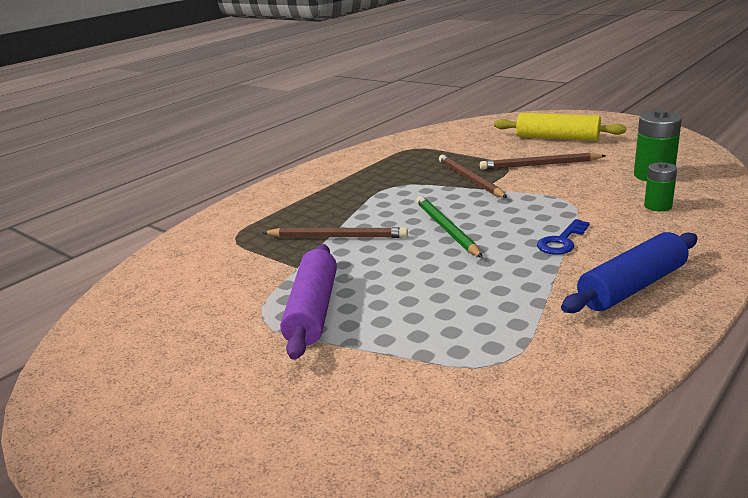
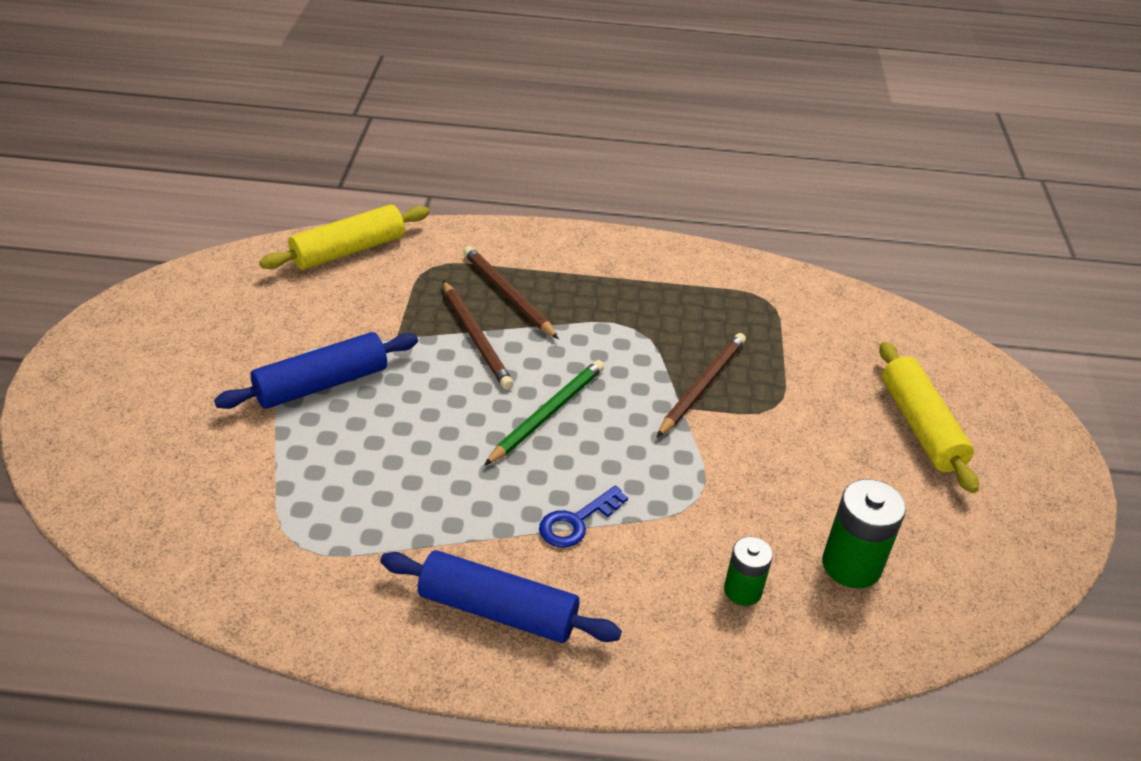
camera: 50 degrees right, 15 degrees up
purple rolling pin [280,244,337,360] -> blue rolling pin [214,332,418,409]
brown pencil [480,153,606,169] -> brown pencil moved to [463,246,559,339]
blue key [537,219,590,255] -> blue key turned 45 degrees counterclockwise [539,486,628,547]
none -> yellow rolling pin [259,204,429,270]

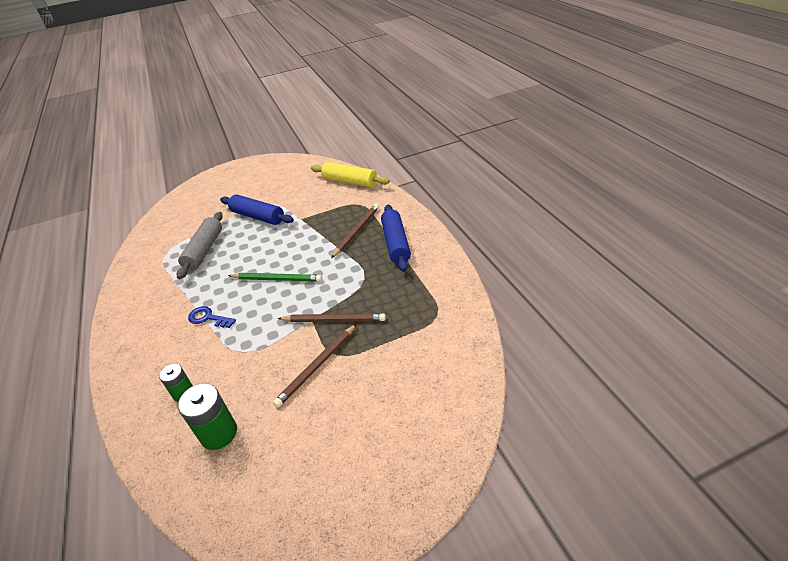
camera: 70 degrees right, 0 degrees up
blue rolling pin [380,550,622,643] -> blue rolling pin moved to [381,205,411,272]
brown pencil [443,281,514,390] -> brown pencil moved to [273,324,356,408]
yellow rolling pin [879,342,979,493] -> none
none -> grey rolling pin [177,212,223,279]

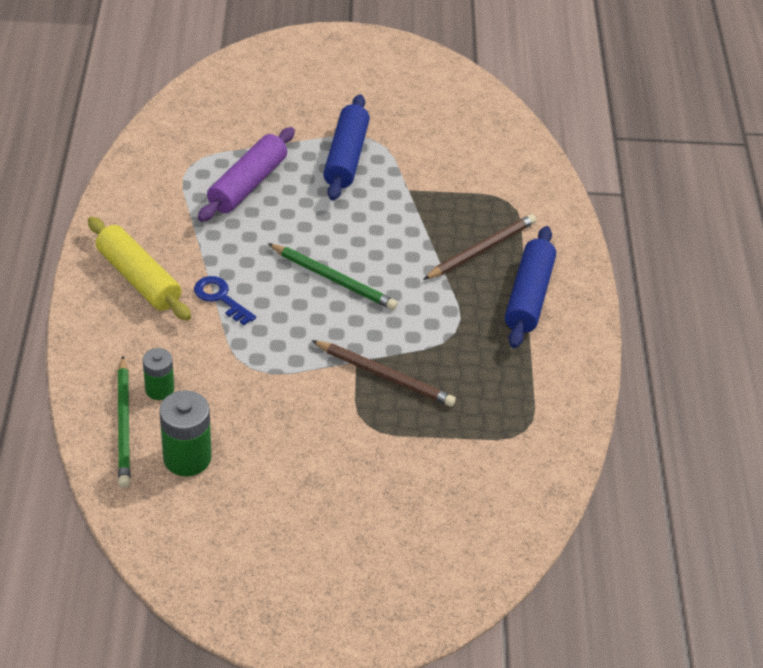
camera: 15 degrees right, 5 degrees up
grey rolling pin [177,212,223,279] -> purple rolling pin [198,127,295,222]
blue rolling pin [220,195,294,225] -> blue rolling pin turned 45 degrees clockwise [323,94,370,201]
brown pencil [273,324,356,408] -> none
yellow rolling pin [311,162,390,187] -> yellow rolling pin moved to [88,217,191,321]
none -> green pencil [118,356,130,488]

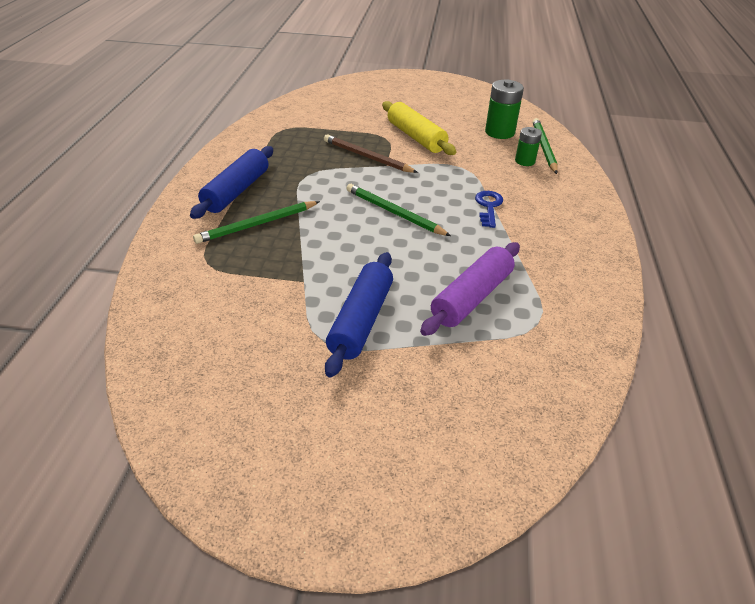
camera: 170 degrees left, 5 degrees down
yellow rolling pin [88,217,191,321] -> yellow rolling pin moved to [382,101,456,155]
blue key [194,276,256,325] -> blue key turned 135 degrees counterclockwise [475,191,503,228]
brown pencil [423,214,536,280] -> green pencil [193,201,320,244]

